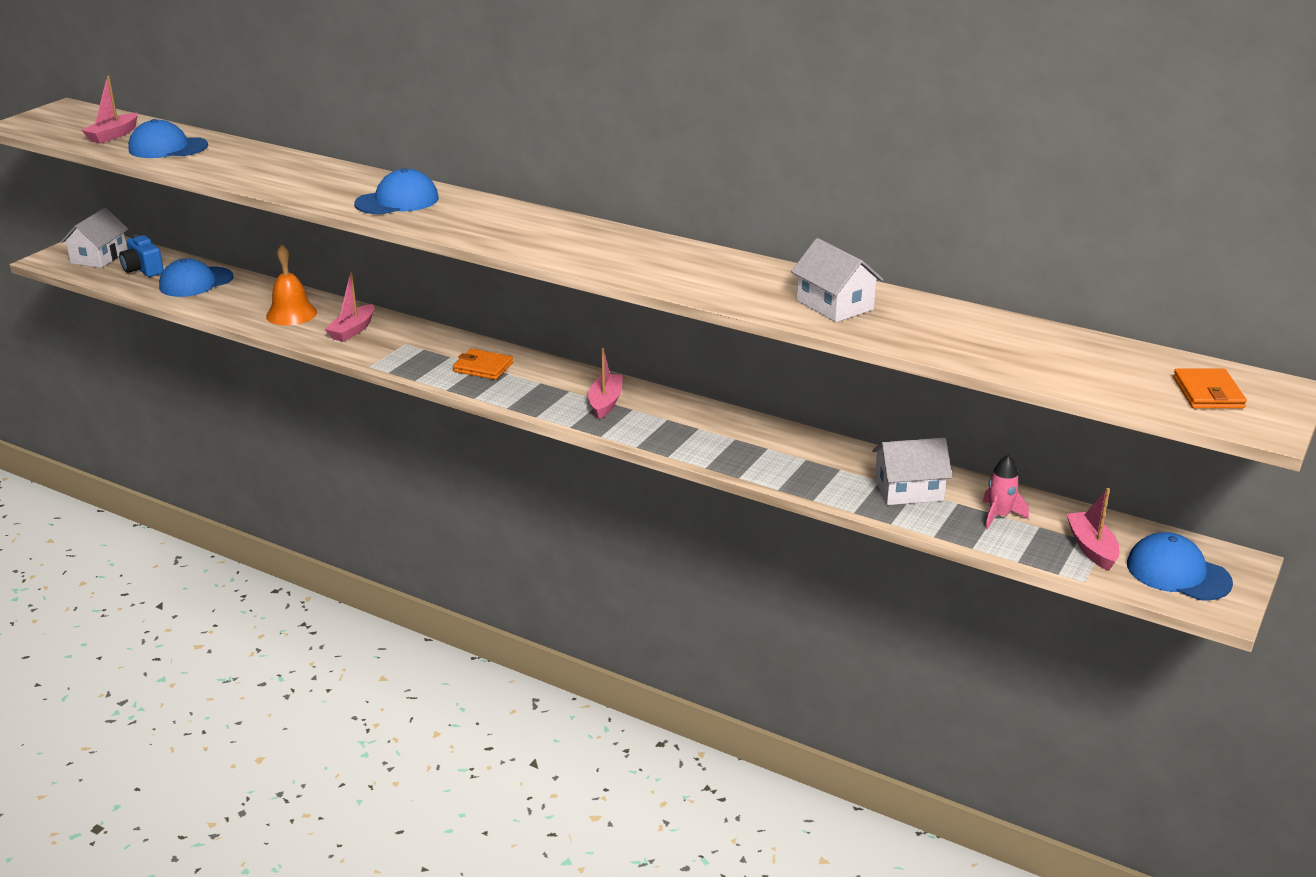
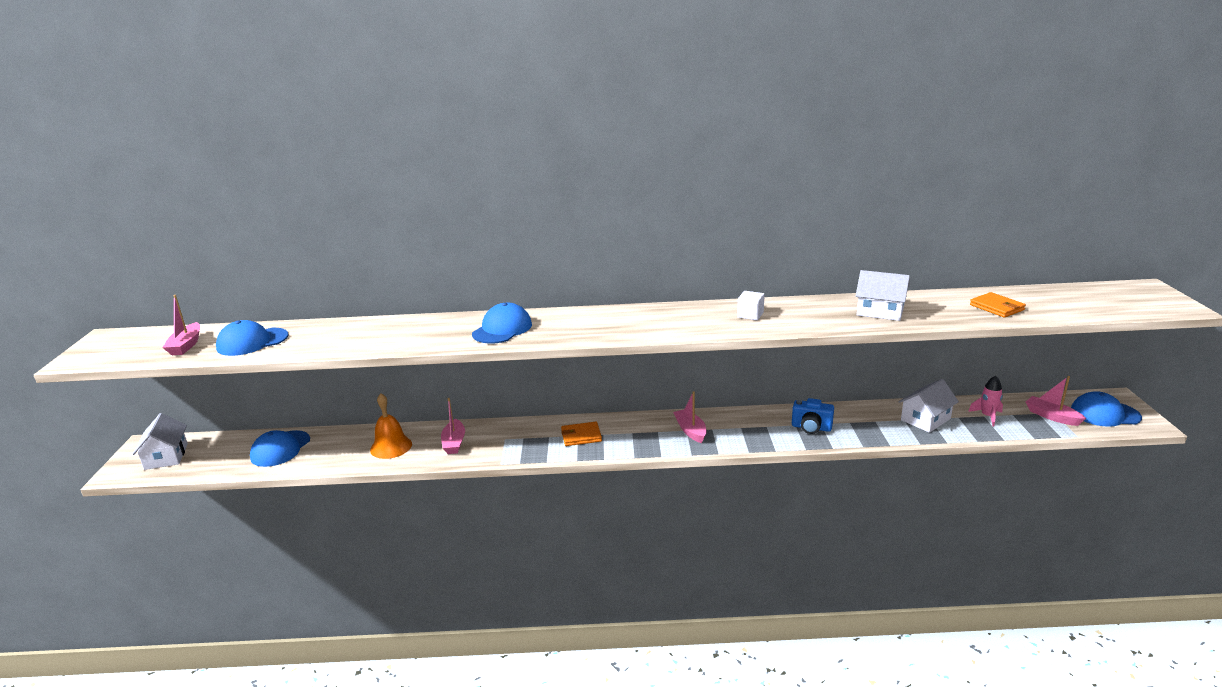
camera: 30 degrees left, 5 degrees down
blue camera [119,235,164,277] -> blue camera moved to [792,398,834,434]
orange wallet [1173,369,1247,409] -> orange wallet moved to [970,292,1026,318]
none -> white cube [737,291,765,320]

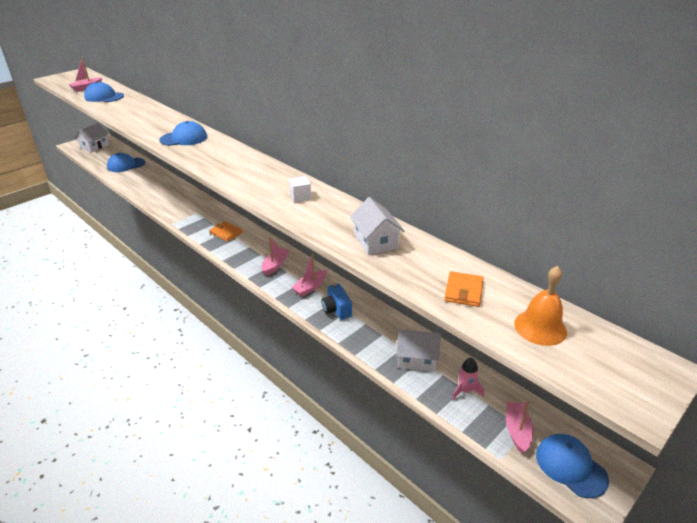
camera: 45 degrees right, 10 degrees up
orange bell [370,393,412,459] -> orange bell moved to [514,266,567,346]
pink boat [441,398,465,454] -> pink boat moved to [291,253,327,297]

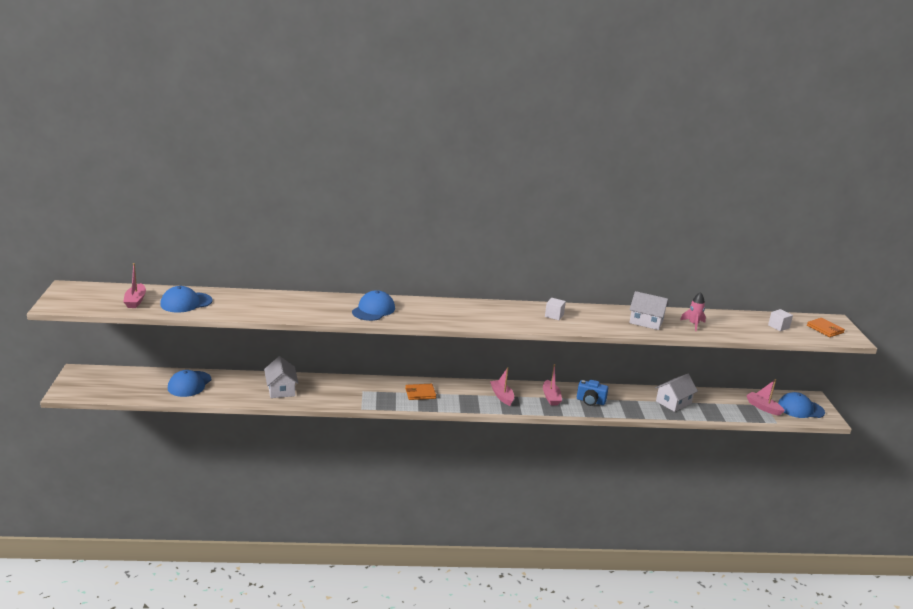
camera: 50 degrees left, 10 degrees down
white house [75,123,109,152] -> white house moved to [264,356,299,398]
orange wallet [444,271,484,307] -> orange wallet moved to [807,318,845,337]
pink rocket [452,358,484,400] -> pink rocket moved to [680,292,706,331]
orange bell [514,266,567,346] -> white cube [768,309,793,331]

